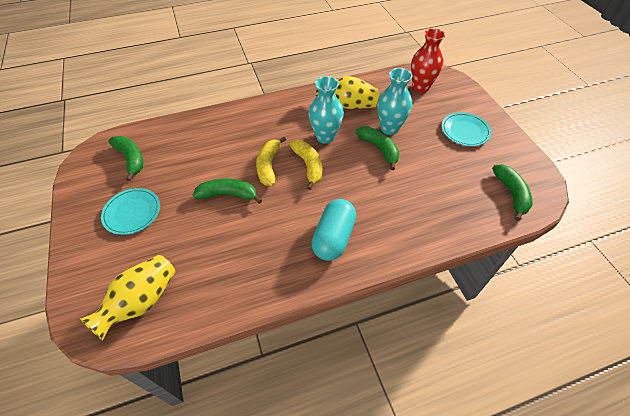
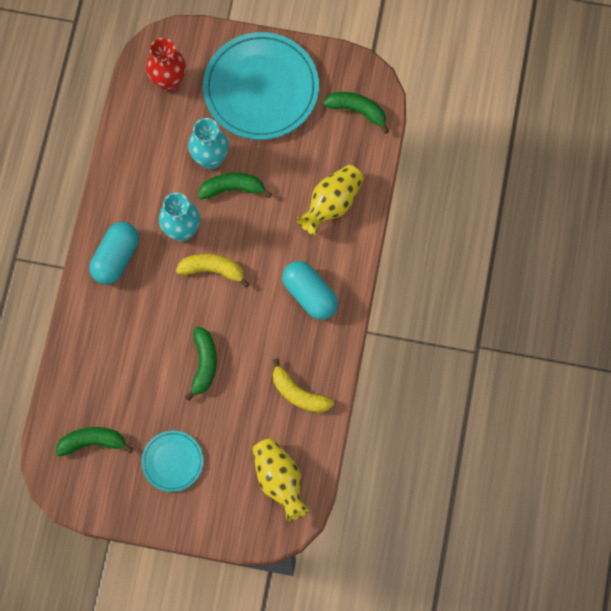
camera: 60 degrees left, 20 degrees up
green banana [193,179,262,204] -> green banana turned 150 degrees clockwise [185,327,217,401]
yellow banana [256,137,286,186] -> yellow banana moved to [273,358,334,413]
yellow vase [316,76,380,109] -> yellow vase moved to [297,165,364,235]
turquoise plate [442,112,491,146] -> turquoise plate [203,32,319,140], size x2.01
none -> turquoise capsule [90,222,139,285]

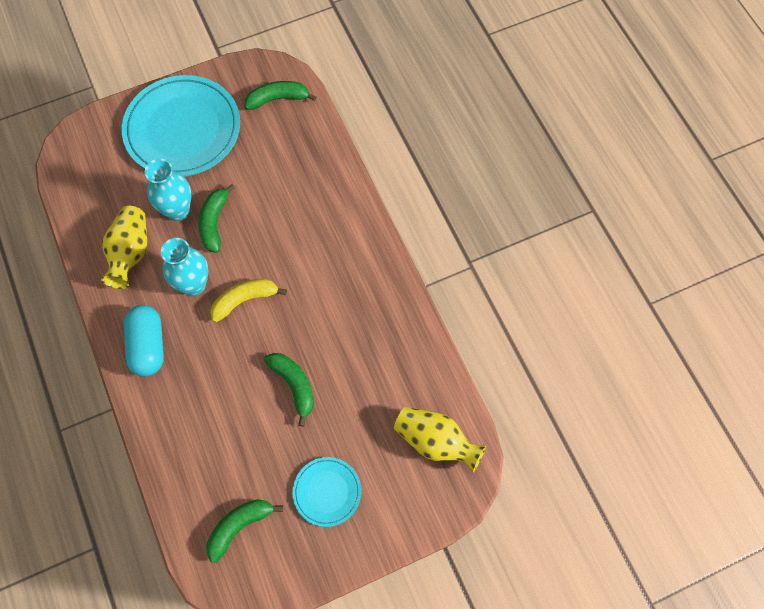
camera: 35 degrees left, 5 degrees down
red vase [146,38,186,92] -> none
green banana [198,173,272,200] -> green banana turned 45 degrees counterclockwise [199,184,235,253]
yellow banana [273,358,334,413] -> none
turquoise capsule [282,261,338,320] -> none
yellow vase [297,165,364,235] -> yellow vase moved to [101,206,147,289]

